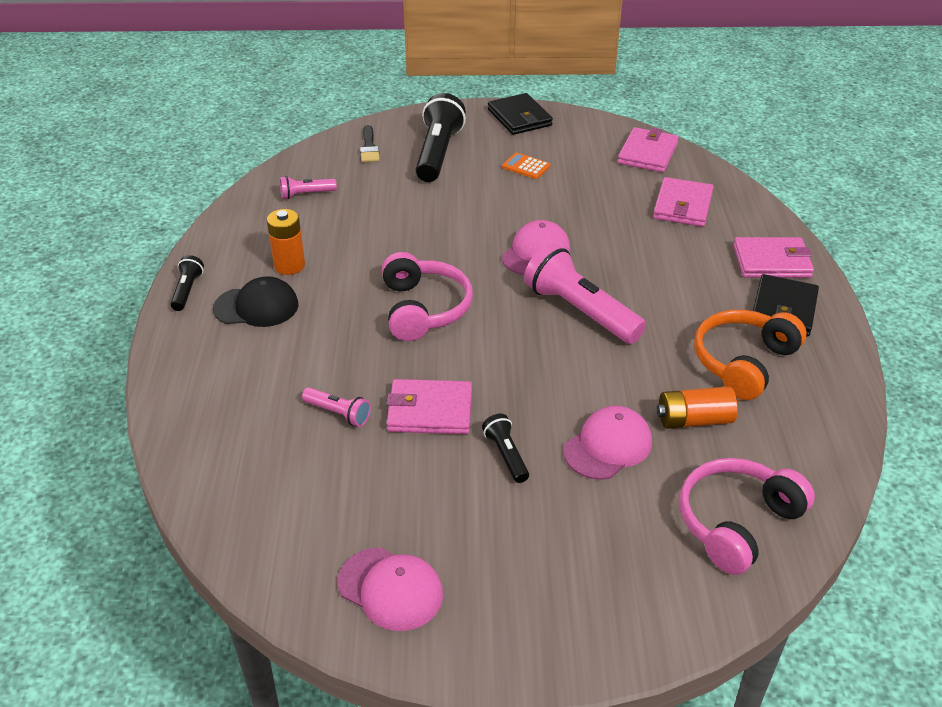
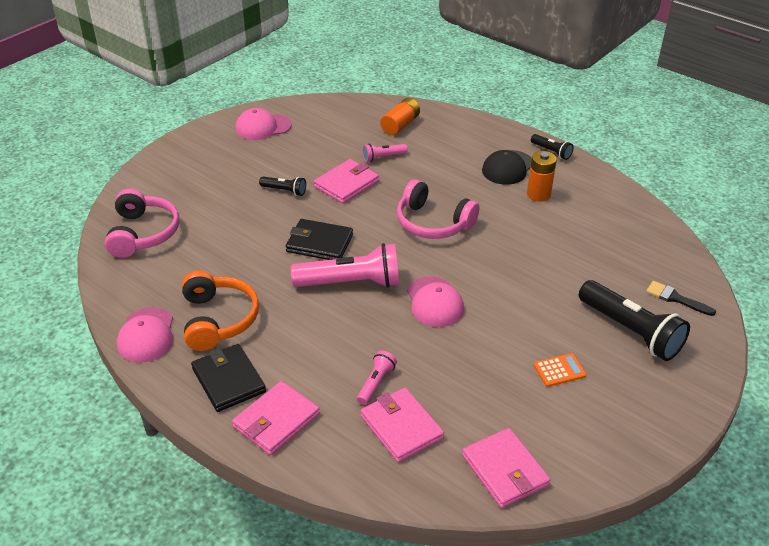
camera: 130 degrees right, 0 degrees up
pink flashlight [280,176,337,199] -> pink flashlight moved to [357,350,397,405]
black wallet [488,93,553,135] -> black wallet moved to [286,219,353,260]
pink cap [563,406,652,480] -> pink cap moved to [117,307,173,363]
orange battery [657,386,738,429] -> orange battery moved to [380,98,420,135]

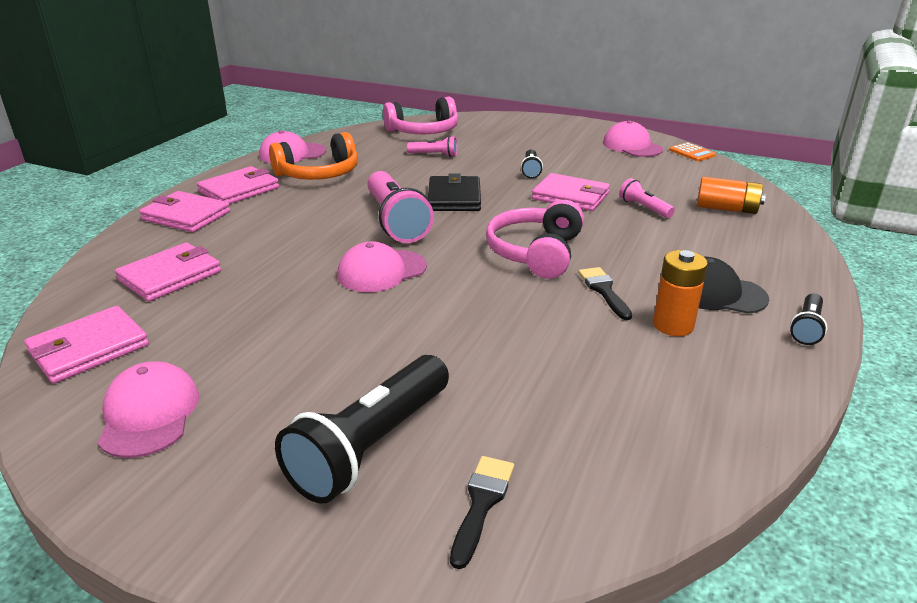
camera: 75 degrees right, 10 degrees down
black wallet [191,344,266,412] -> pink wallet [197,166,279,204]
pink flashlight [357,350,397,405] -> pink flashlight moved to [407,136,458,157]
orange calculator [534,353,586,387] -> orange calculator moved to [669,143,716,161]
none -> pink cap [98,361,199,458]
none -> black brush [578,267,632,320]

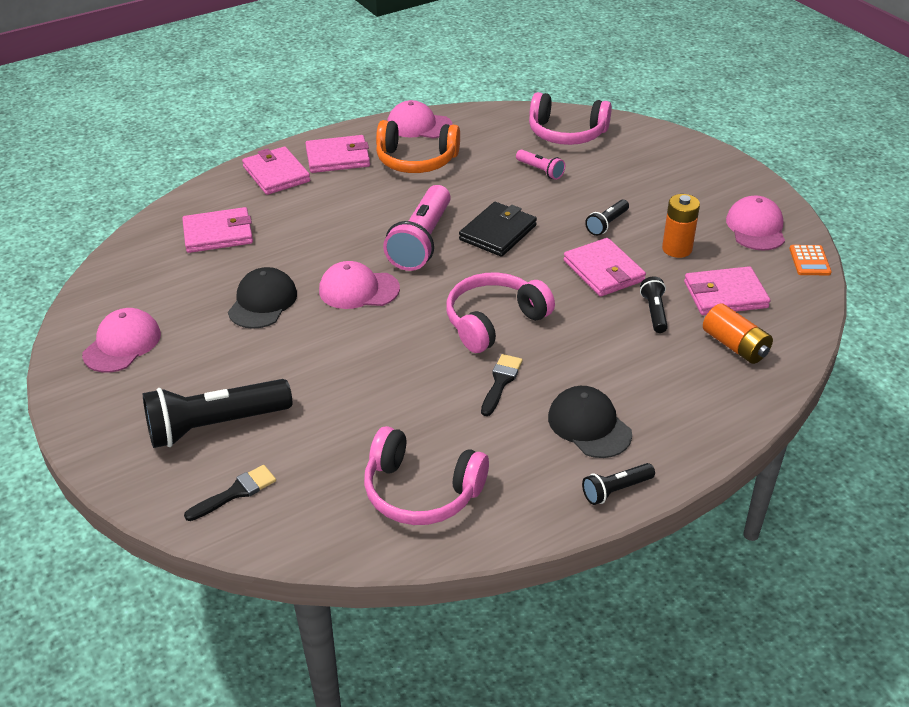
camera: 35 degrees right, 10 degrees up
pink wallet [24,306,149,384] -> pink wallet moved to [684,266,770,315]
pink flashlight [619,178,675,218] -> black flashlight [640,276,668,333]
orange battery [653,250,708,336] -> orange battery moved to [662,194,700,258]
none -> black cap [228,267,297,329]
none -> pink headphones [364,426,489,525]

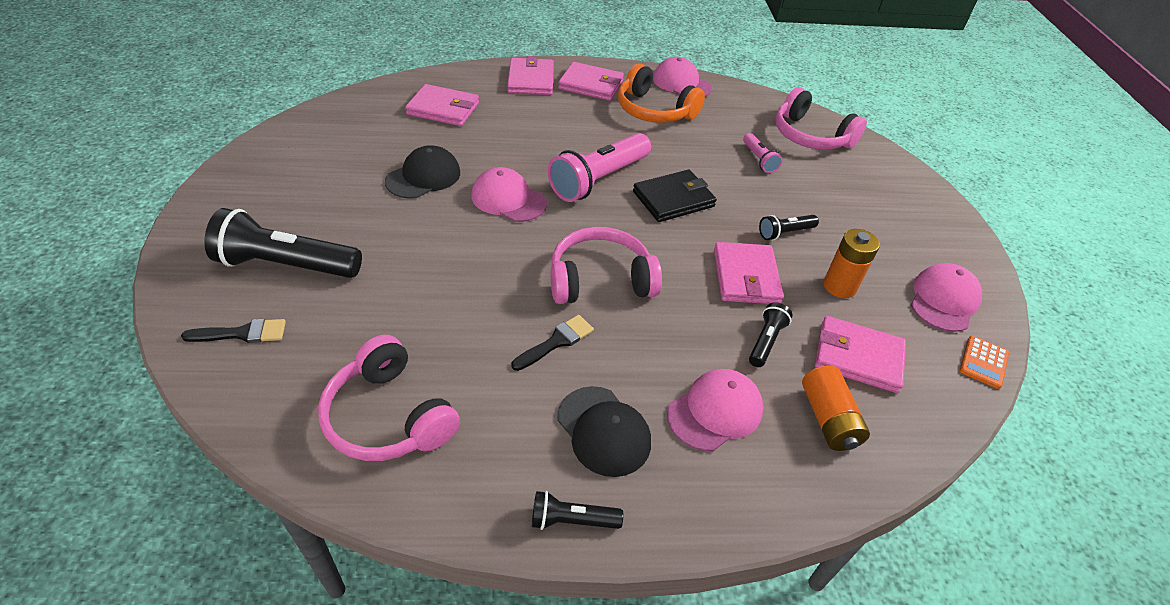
camera: 25 degrees right, 5 degrees up
pink cap [82,308,161,373] -> pink cap moved to [667,369,763,451]
black cap [548,386,632,458] -> black cap turned 150 degrees clockwise [557,386,651,477]

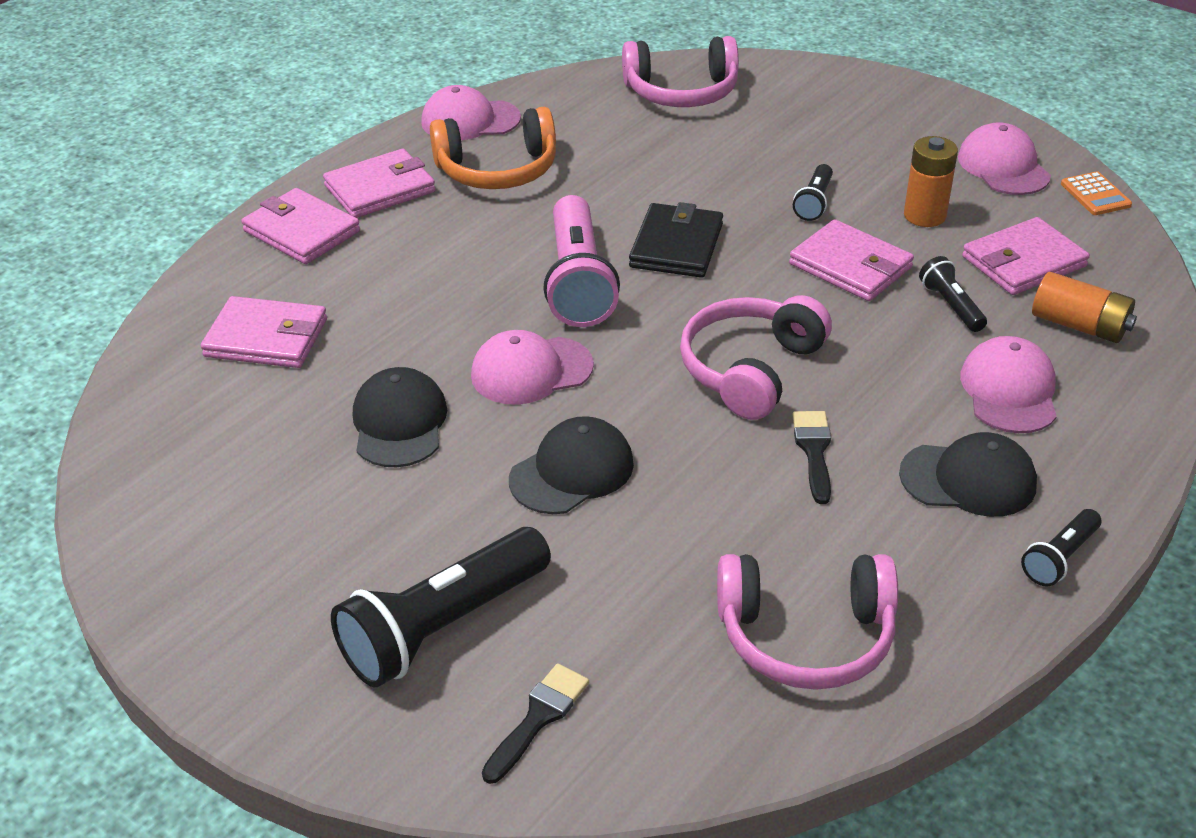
camera: 45 degrees left, 5 degrees down
pink wallet [405,84,479,126] -> pink wallet turned 45 degrees clockwise [201,296,327,368]
pink flashlight [743,133,782,173] -> none
none -> black cap [509,416,634,514]

